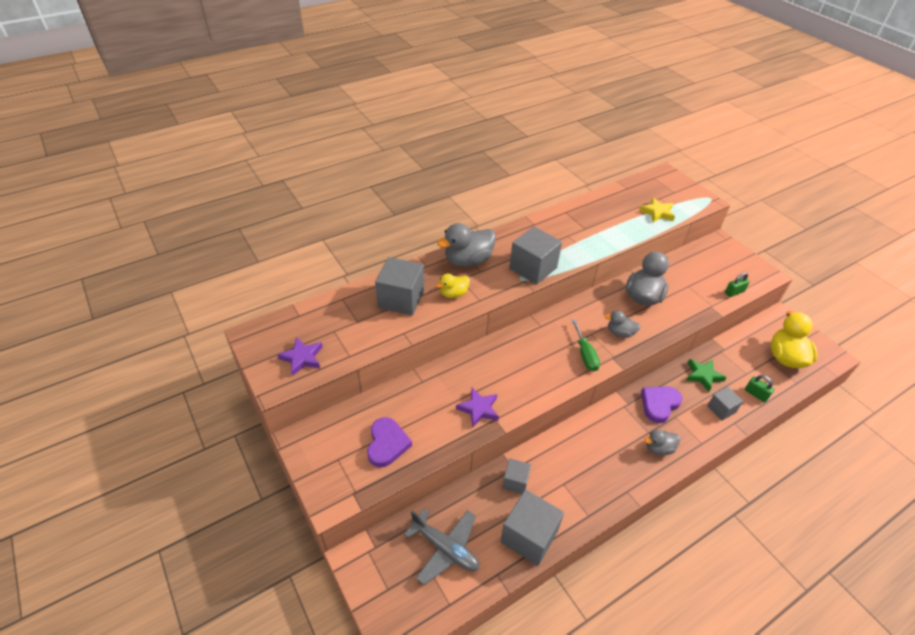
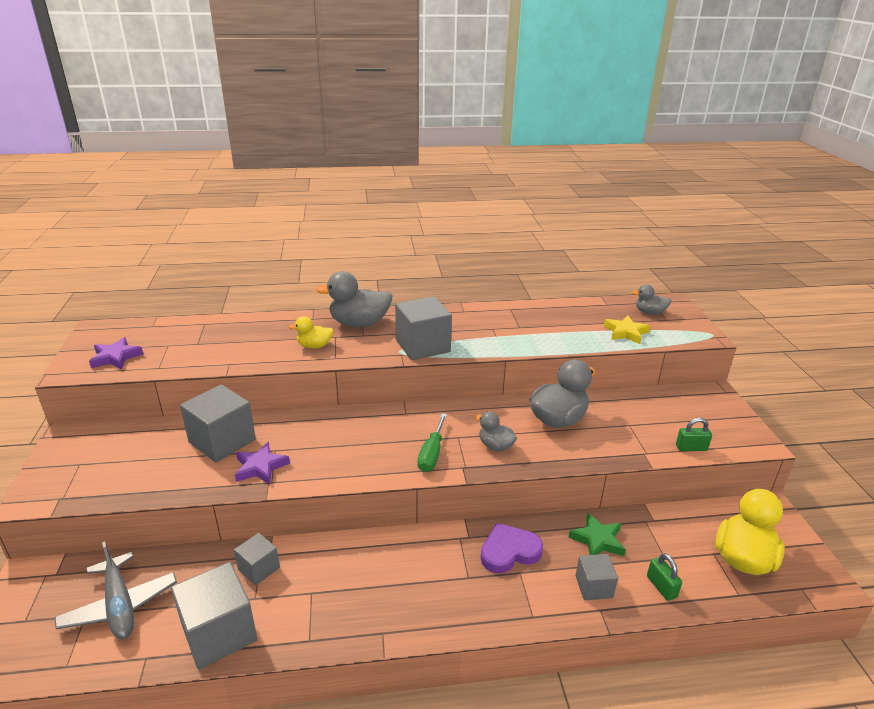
camera: 25 degrees right, 15 degrees down
purple heart [367,417,412,467] -> none
grey cube [375,257,424,315] -> grey cube moved to [180,384,256,462]
grey duck [644,430,680,455] -> grey duck moved to [632,284,672,315]

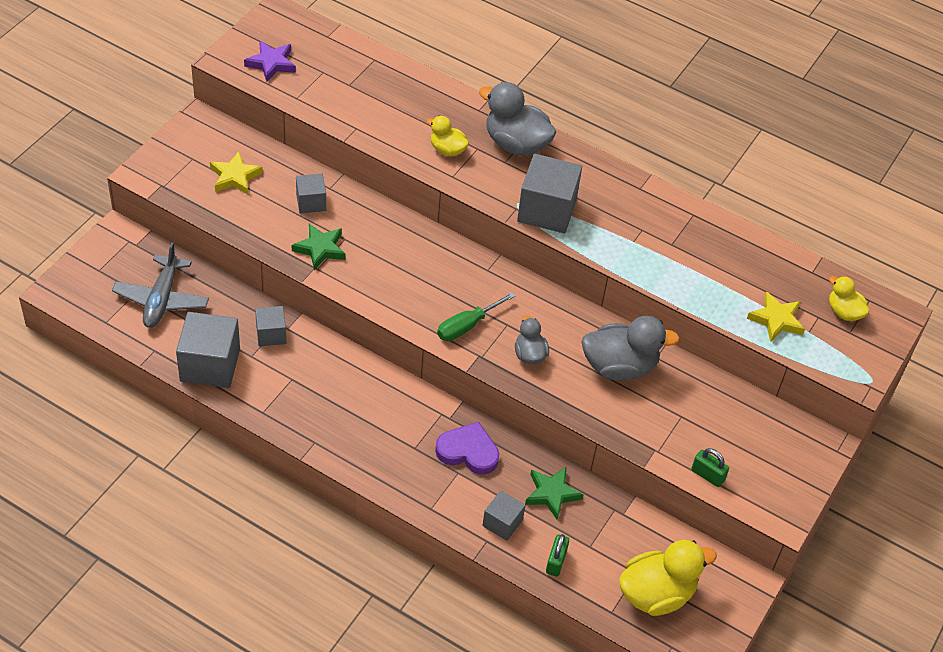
camera: 35 degrees right, 20 degrees up
grey cube [180,384,256,462] -> grey cube [296,174,326,213], size x0.56
purple star [235,442,290,485] -> green star [292,223,346,270]
grey duck [632,284,672,315] -> yellow duck [829,276,869,321]
none -> yellow star [210,151,263,195]

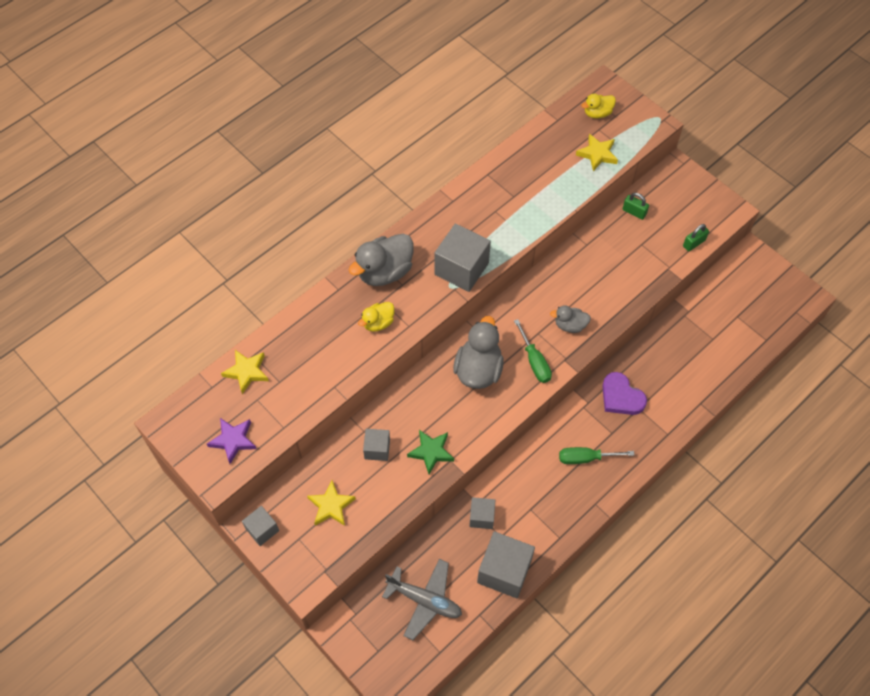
camera: 70 degrees left, 10 degrees up
purple heart [435,422,499,475] -> purple heart turned 75 degrees counterclockwise [602,372,647,415]
grey cube [482,490,526,541] -> grey cube moved to [242,506,279,546]
green star [525,467,584,520] -> none
green padlock [546,534,569,577] -> green padlock moved to [623,193,649,220]
grey duck [582,316,680,381] -> grey duck moved to [453,316,504,389]
yellow duck [619,540,717,616] -> none
none -> yellow star [221,350,269,394]
none -> green screwdriver [559,447,634,464]

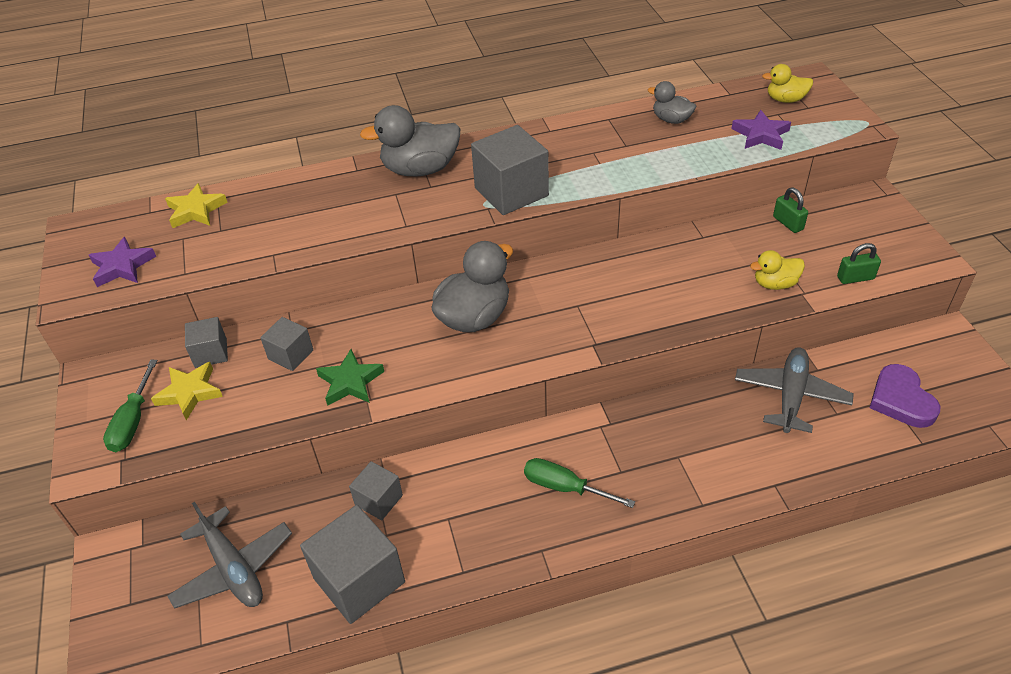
camera: 30 degrees right, 15 degrees down
grey cube [242,506,279,546] -> grey cube moved to [185,317,228,368]
yellow duck [358,302,394,332] -> yellow duck moved to [750,250,805,290]
green screwdriver [514,319,552,383] -> green screwdriver moved to [103,360,158,452]
grey duck [550,305,591,333] -> grey duck moved to [648,81,696,124]
yellow star [576,134,618,171] -> purple star [732,110,791,150]
purple heart [602,372,647,415] -> purple heart moved to [869,364,941,428]
none -> grey plane [735,347,854,433]

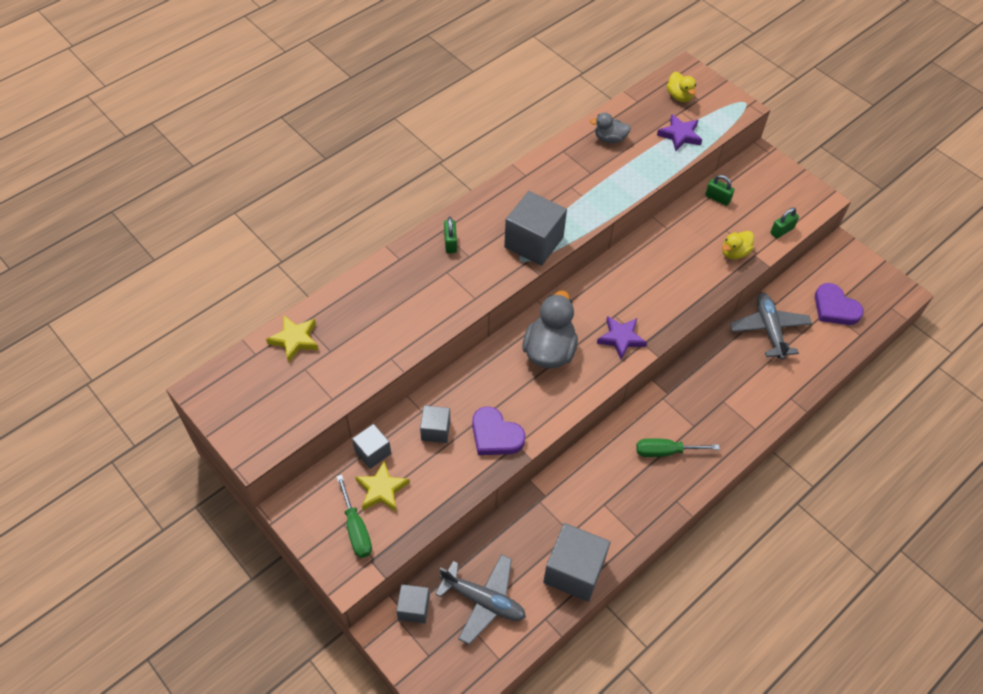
camera: 30 degrees left, 10 degrees up
purple star [89,237,156,287] -> purple star moved to [597,316,647,360]
green star [316,349,384,406] -> purple heart [472,407,525,455]
grey cube [349,461,403,521] -> grey cube moved to [396,584,430,623]
grey duck [360,105,460,177] -> green padlock [444,217,457,253]
yellow duck [762,64,813,103] -> yellow duck turned 90 degrees counterclockwise [667,72,696,102]

